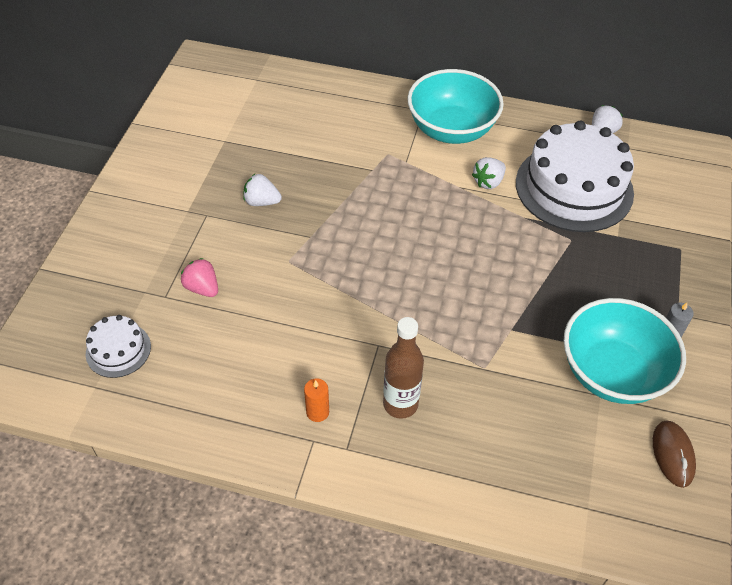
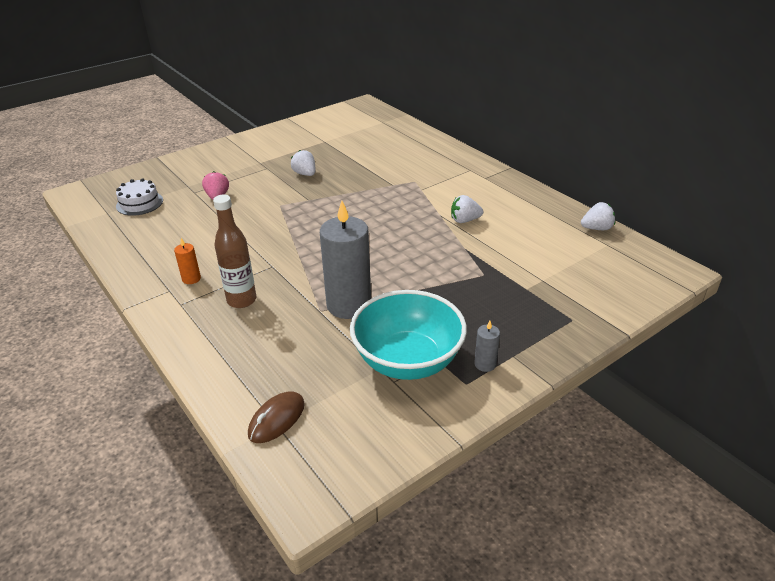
camera: 40 degrees right, 15 degrees down
turquoise bowl [407,69,504,144] -> none
white cake [516,121,634,232] -> none
brown mouse [653,420,696,488] -> brown mouse moved to [248,391,305,443]
none -> grey candle [320,201,371,319]

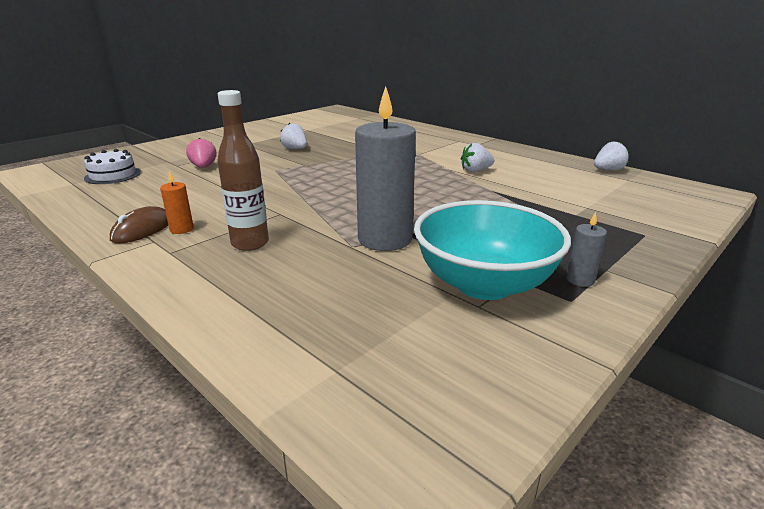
camera: 10 degrees left, 10 degrees down
brown mouse [248,391,305,443] -> brown mouse moved to [110,206,168,244]

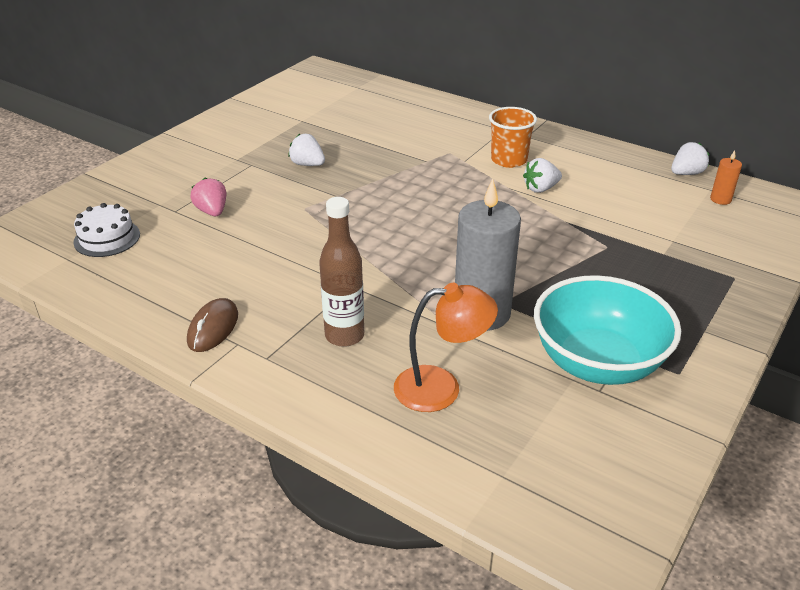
camera: 10 degrees left, 10 degrees up
orange candle [160,170,194,234] -> orange candle moved to [710,150,742,205]
grey candle [566,212,607,287] -> none
none -> orange lamp [394,283,498,412]
none -> orange cup [489,107,537,168]

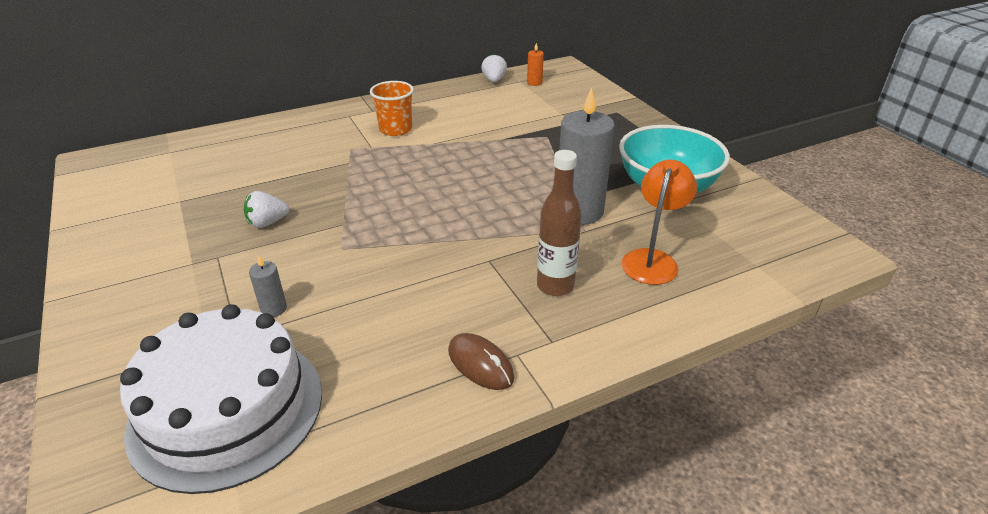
camera: 60 degrees left, 0 degrees up
white cake [73,203,140,257] -> white cake [120,304,322,494], size x2.13
pink strawberry [191,178,227,217] -> grey candle [249,255,287,317]
white strawberry [523,158,562,193] -> none

